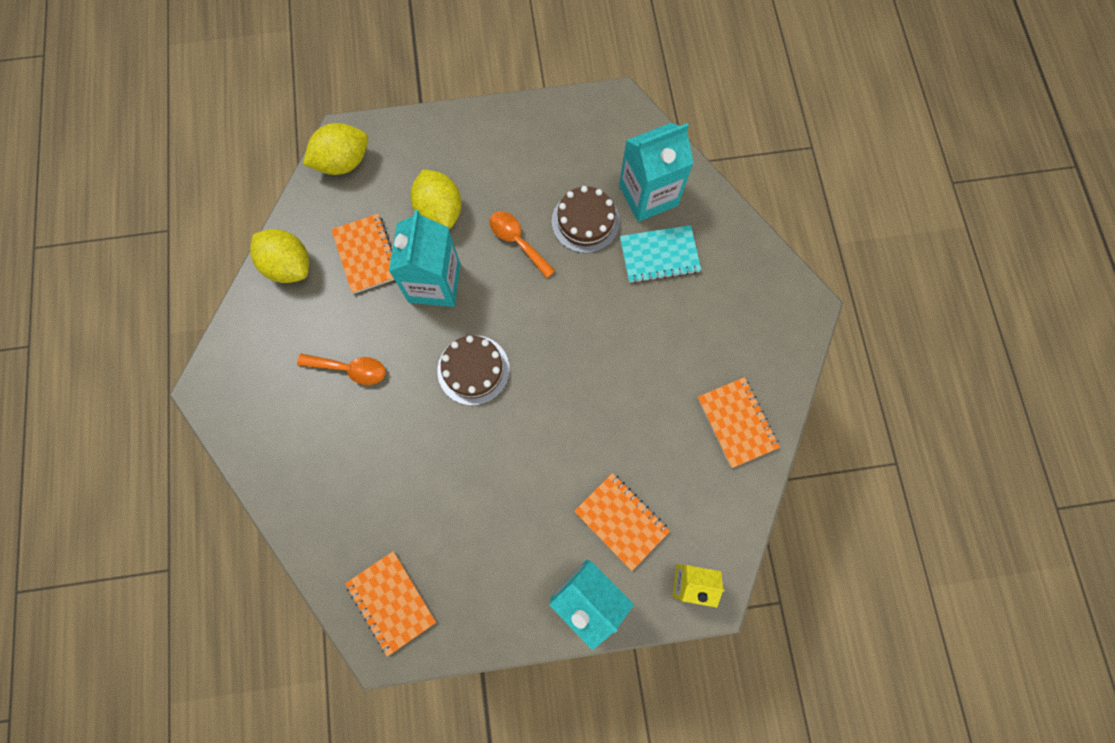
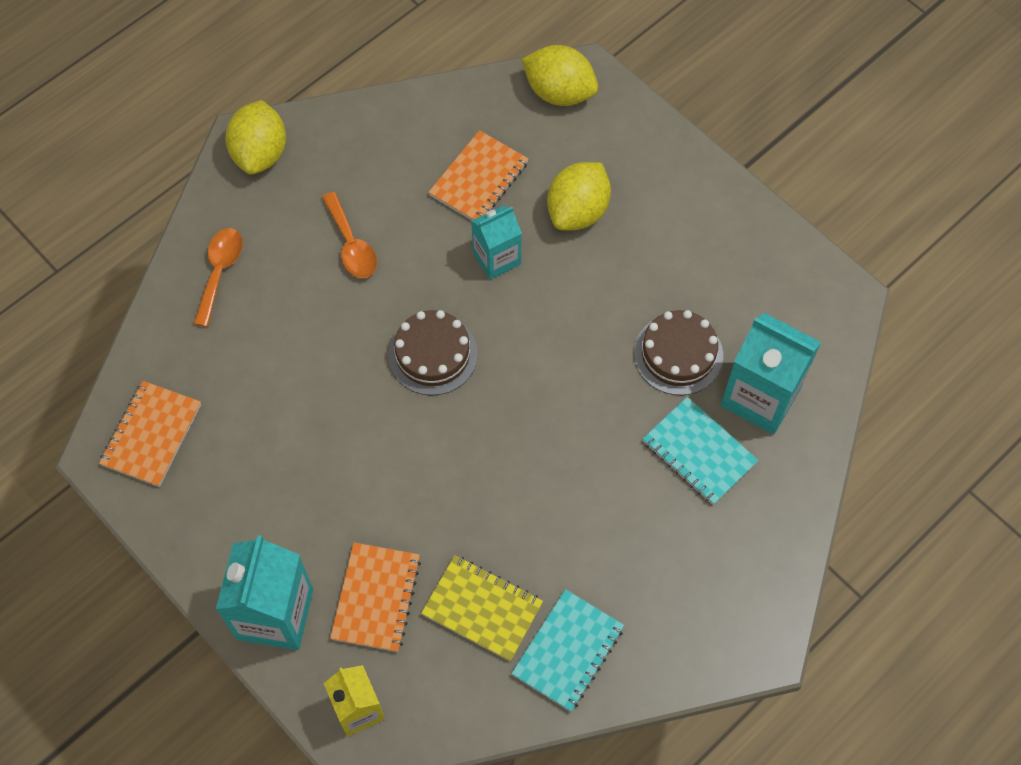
camera: 55 degrees right, 10 degrees down
yellow lemon [250,229,309,283] -> yellow lemon moved to [225,100,286,174]
turquoise carton [389,210,461,307] -> turquoise carton [471,205,522,280], size x0.62
orange spoon [490,211,555,278] -> orange spoon moved to [193,228,243,327]
orange notebook [698,377,780,468] -> turquoise notebook [511,589,624,712]
none -> yellow notebook [421,555,543,661]

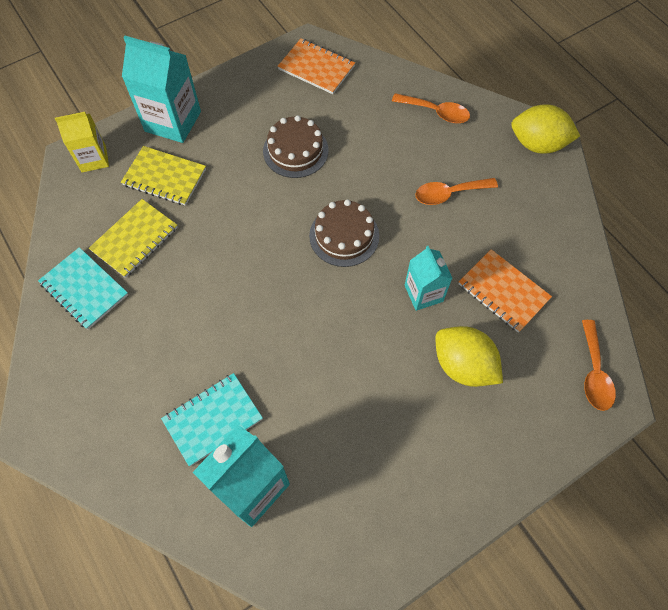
camera: 100 degrees right, 0 degrees up
orange notebook [330,543,421,652] -> yellow notebook [121,146,206,206]
yellow lemon [521,45,598,106] -> orange spoon [582,320,616,411]
brown cake [634,310,723,395] -> brown cake moved to [263,115,329,178]

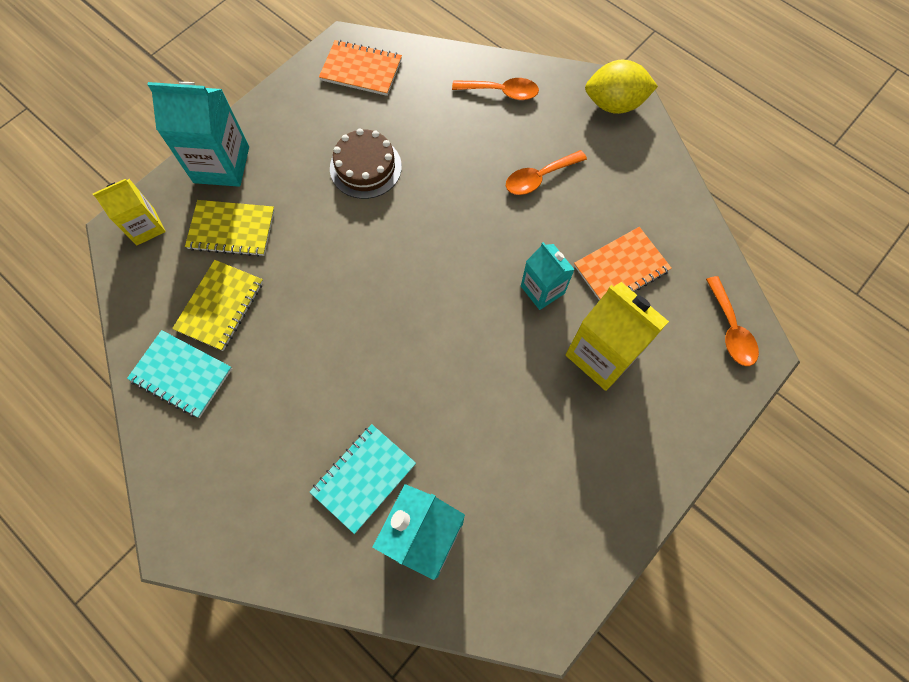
camera: 15 degrees left, 5 degrees up
brown cake [309,199,379,267] -> none
yellow lemon [435,326,503,387] -> yellow carton [566,282,669,391]
orange notebook [459,249,552,333] -> orange notebook turned 60 degrees counterclockwise [574,227,672,301]

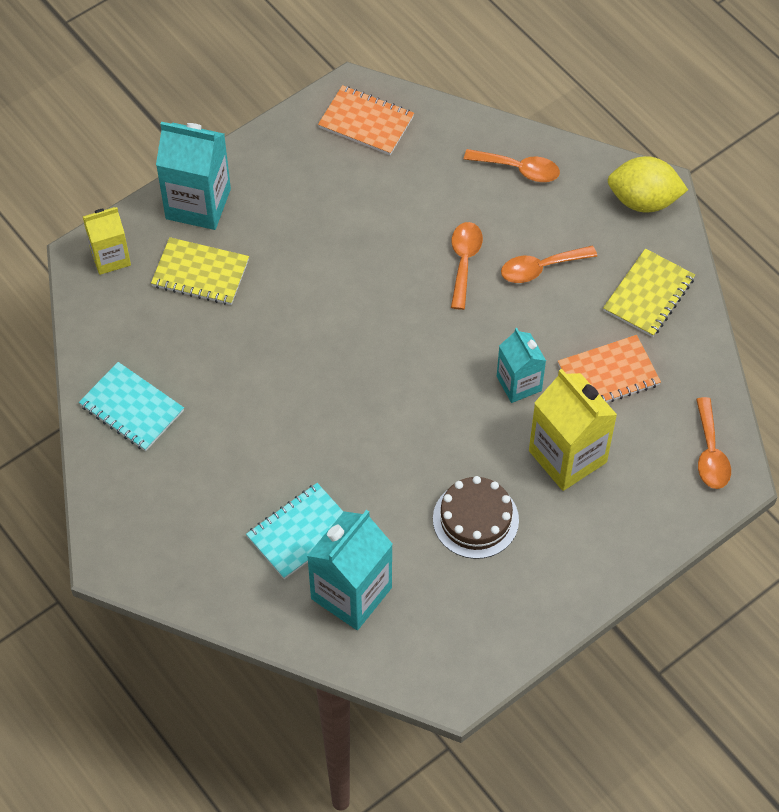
camera: 10 degrees right, 10 degrees down
yellow notebook [172,260,263,351] -> yellow notebook moved to [603,249,695,337]
brown cake [330,128,402,199] -> brown cake moved to [433,476,519,559]
none -> orange spoon [451,222,483,310]

